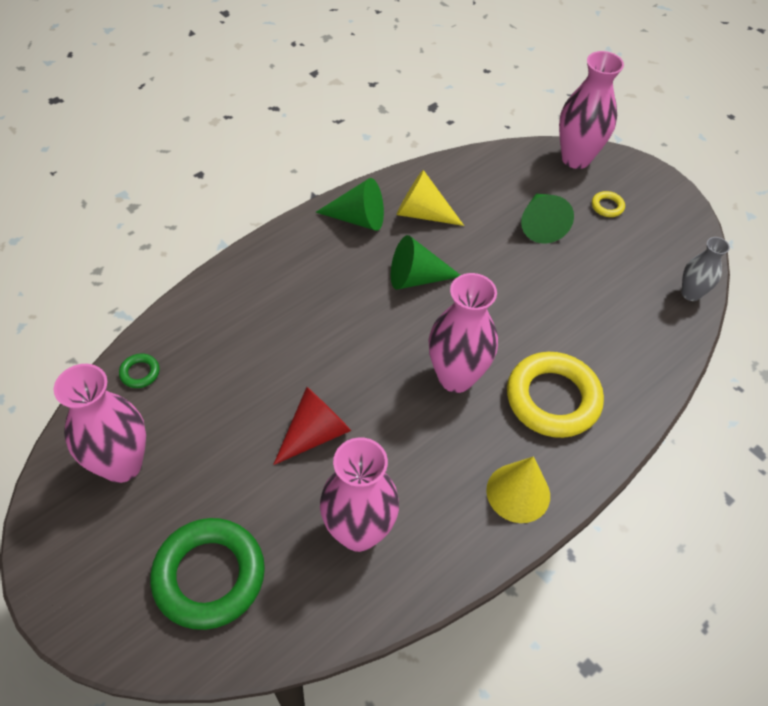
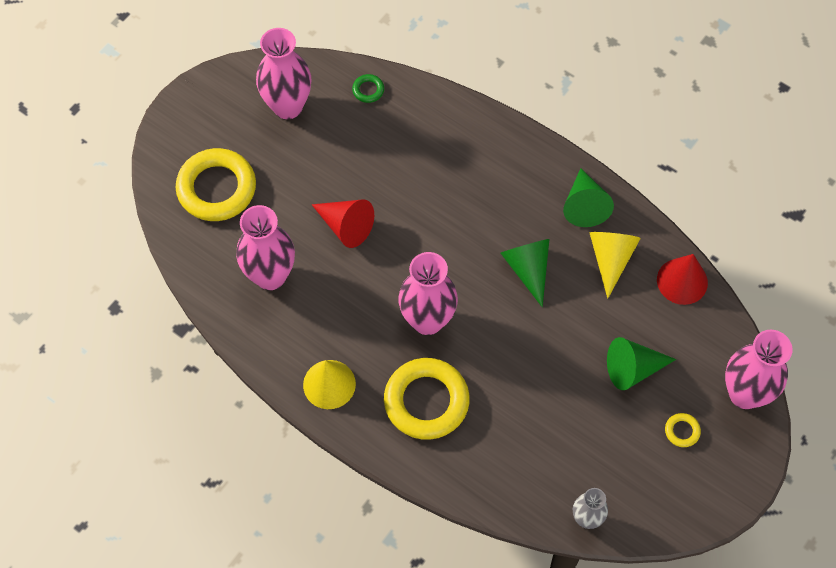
camera: 80 degrees right, 10 degrees up
green ring [150,518,265,630] -> yellow ring [176,148,256,221]
none -> red cone [657,254,708,305]

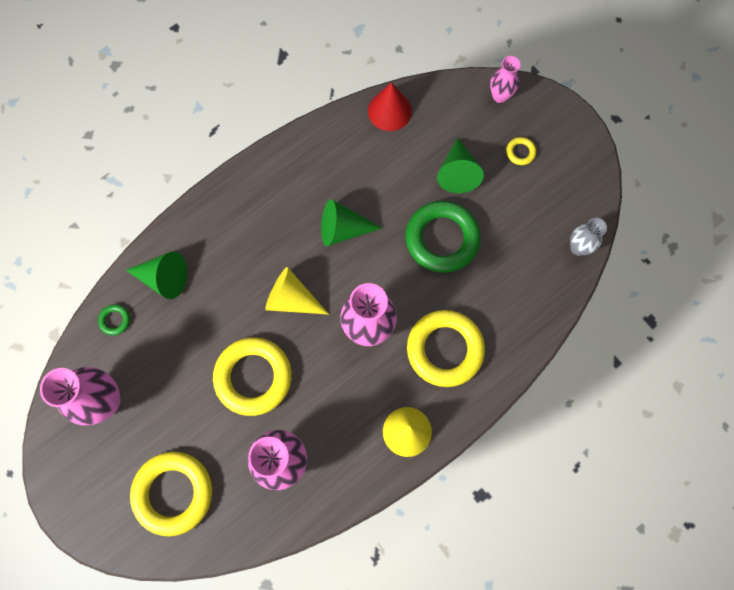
camera: 75 degrees left, 10 degrees up
red cone [312,200,374,248] -> yellow ring [213,337,292,416]
green cone [563,168,614,227] -> green cone moved to [126,251,187,299]
yellow cone [590,232,641,299] -> yellow cone moved to [265,267,329,314]
pink vase [725,330,792,409] -> pink vase [490,56,521,103], size x0.57
none -> green ring [406,201,481,273]

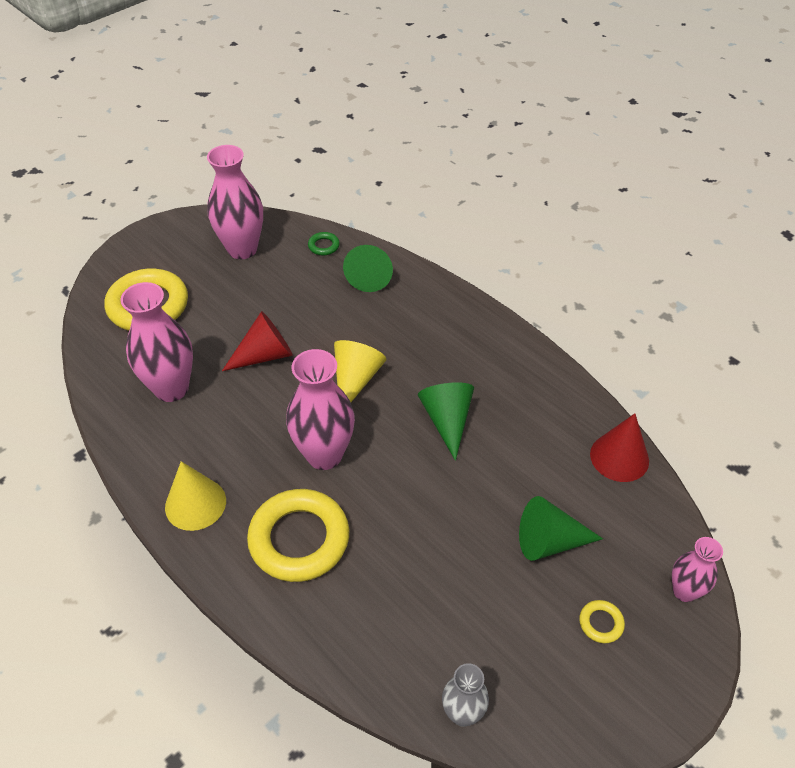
camera: 85 degrees right, 25 degrees down
yellow ring [213,337,292,416] -> red cone [222,311,293,371]
green ring [406,201,481,273] -> none

